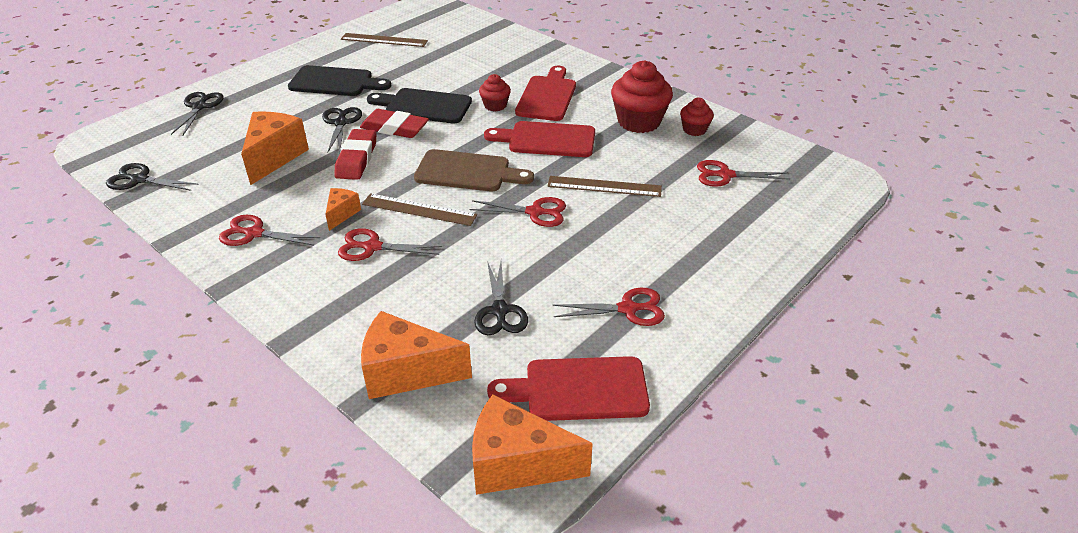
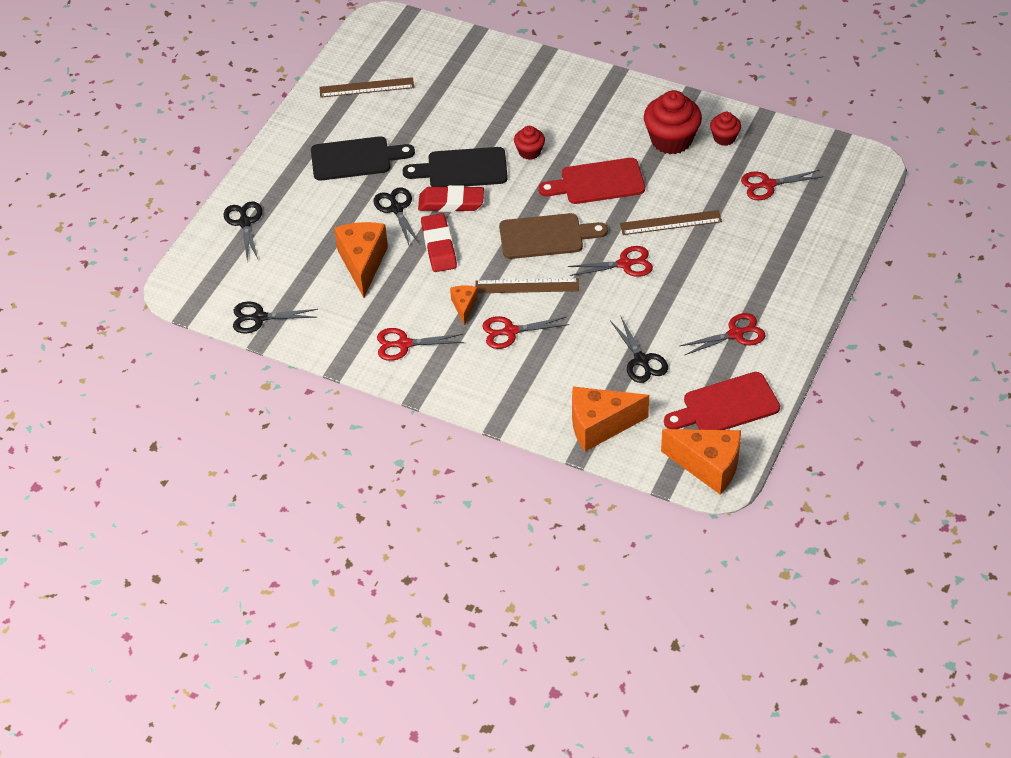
camera: 15 degrees left, 10 degrees up
orange cheese [472,394,593,495] -> orange cheese turned 150 degrees counterclockwise [661,429,741,495]
red cutting board [515,66,576,121] -> none

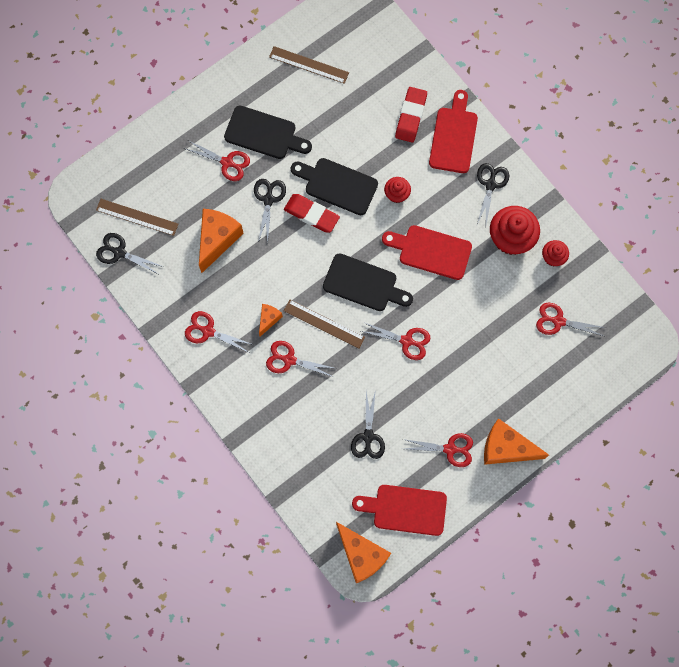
camera: 25 degrees right, 25 degrees up
black scissors [224,201,262,262] -> black scissors moved to [477,163,509,224]
red eraser [421,213,457,272] -> red eraser moved to [395,87,427,143]
brown cutting board [499,213,608,259] -> black cutting board [323,253,413,311]
orange cheese [572,387,649,451] -> orange cheese moved to [484,418,549,465]
brown ruler [620,210,722,235] -> brown ruler moved to [96,199,178,236]
none -> red scissors [184,141,250,181]
none -> red cutting board [429,90,478,173]

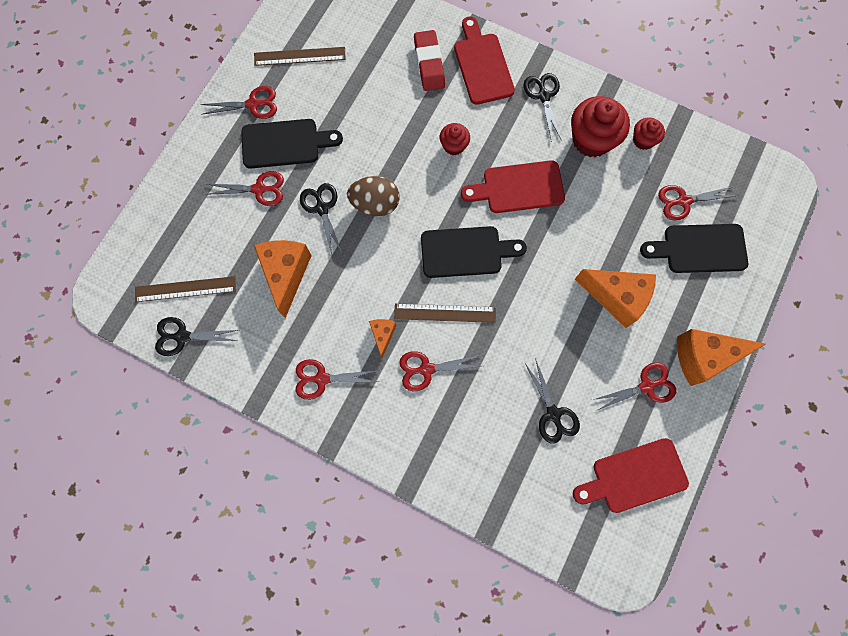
camera: 25 degrees left, 0 degrees up
red eraser [284,194,340,233] -> brown egg [347,176,400,216]
black cutting board [291,158,378,215] -> black cutting board moved to [640,224,748,273]
orange cheese [336,522,391,583] -> orange cheese moved to [575,269,656,328]
red scissors [361,322,430,360] -> red scissors moved to [200,86,277,119]

